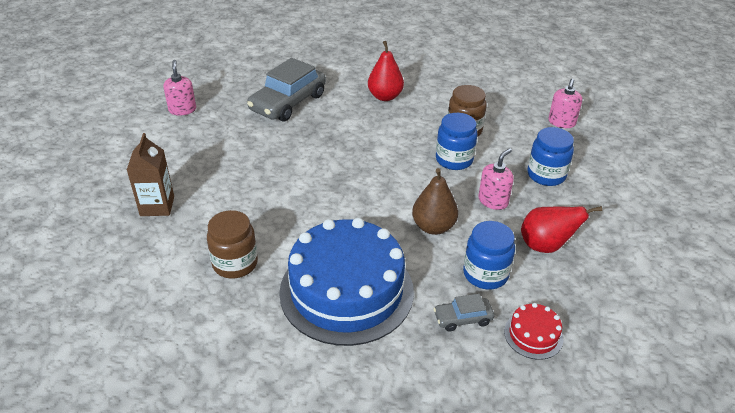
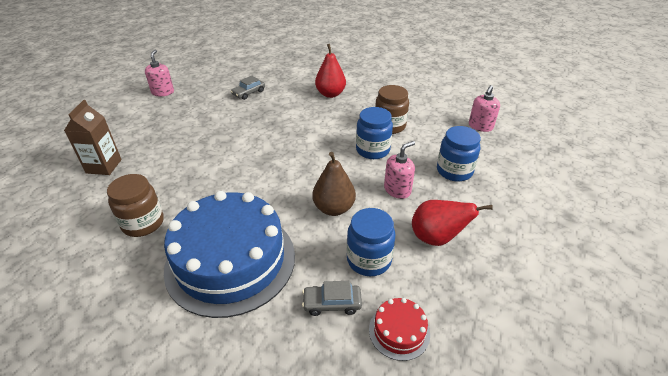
camera: 10 degrees right, 0 degrees up
grey car [247,58,326,121] -> grey car [231,76,265,100], size x0.48

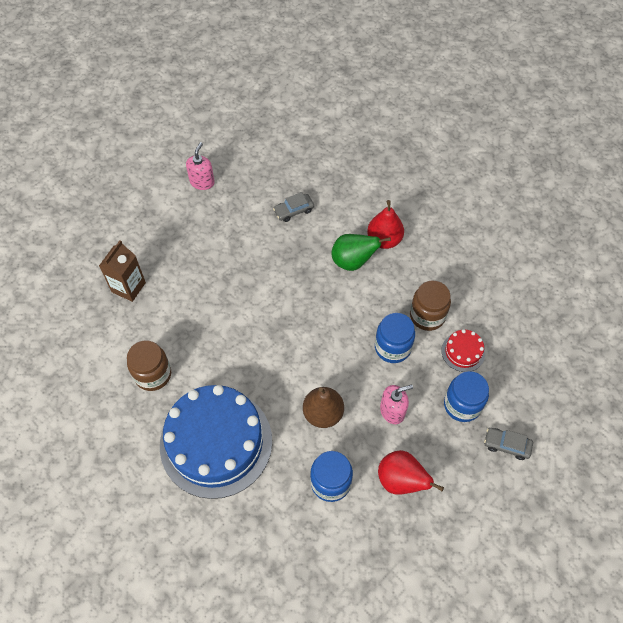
camera: 20 degrees right, 20 degrees up
grey car [302,281,362,316] -> grey car moved to [484,428,533,460]
red cake [369,298,430,361] -> red cake moved to [442,329,485,372]
pink soap dispenser [469,85,500,132] -> none
none -> green pear [331,234,391,271]

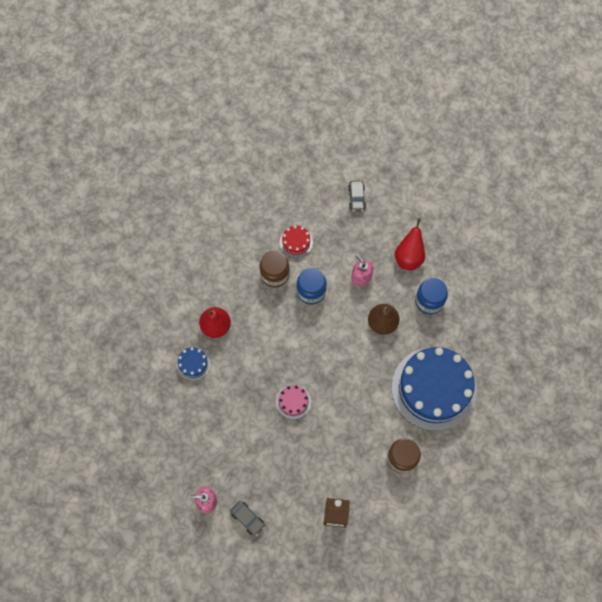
camera: 110 degrees left, 10 degrees up
grey car [273,192,314,222] -> grey car moved to [230,501,265,536]
green pear [331,234,391,271] -> none
blue jar [444,371,489,422] -> none
none -> blue cake [176,347,211,381]
none -> pink cake [276,385,311,419]

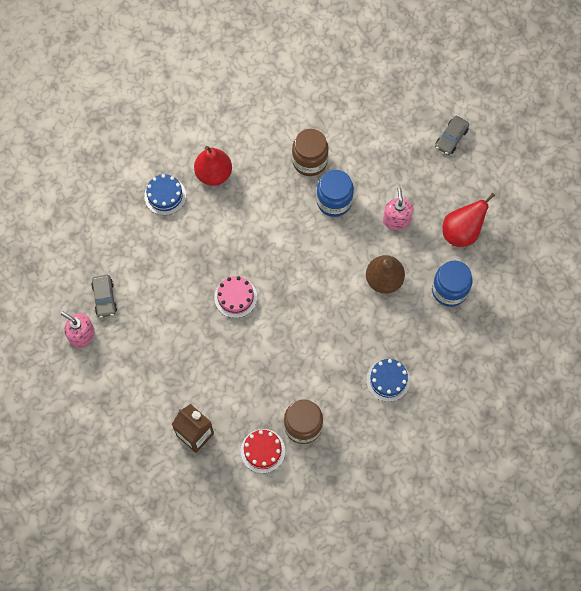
camera: 35 degrees right, 0 degrees up
grey car [230,501,265,536] -> grey car moved to [91,275,117,318]
red cake [280,225,313,258] -> red cake moved to [241,429,285,473]
blue cake [392,347,477,431] -> blue cake [366,359,410,402], size x0.41

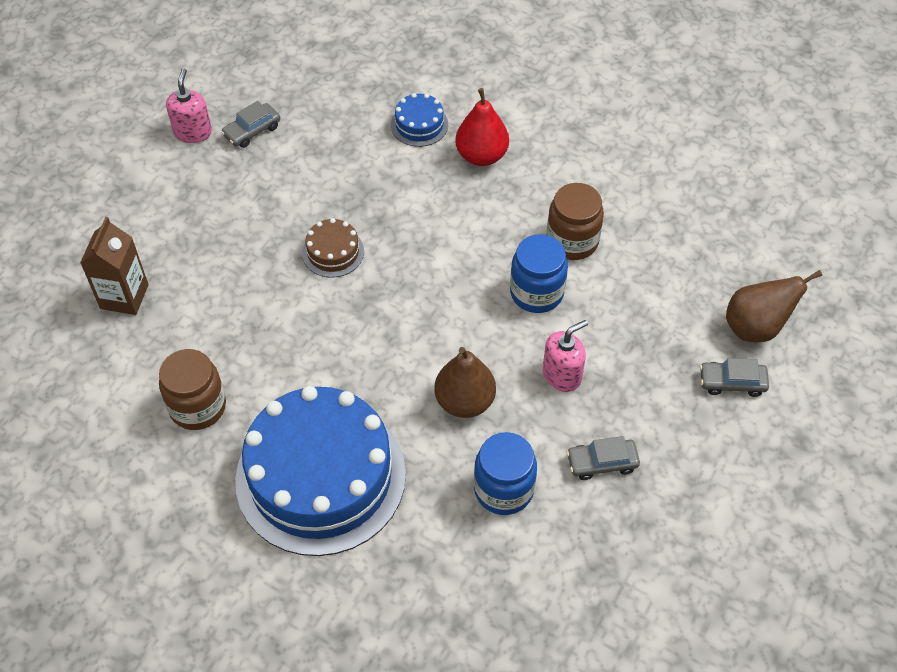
camera: 60 degrees right, 15 degrees down
pink cake [214,276,257,318] -> brown cake [302,218,364,278]
red cake [241,429,285,473] -> none
blue cake [366,359,410,402] -> blue cake [235,386,406,556], size x2.43
red pear [442,193,495,247] -> grey car [567,436,640,480]
none -> brown pear [726,270,822,342]

